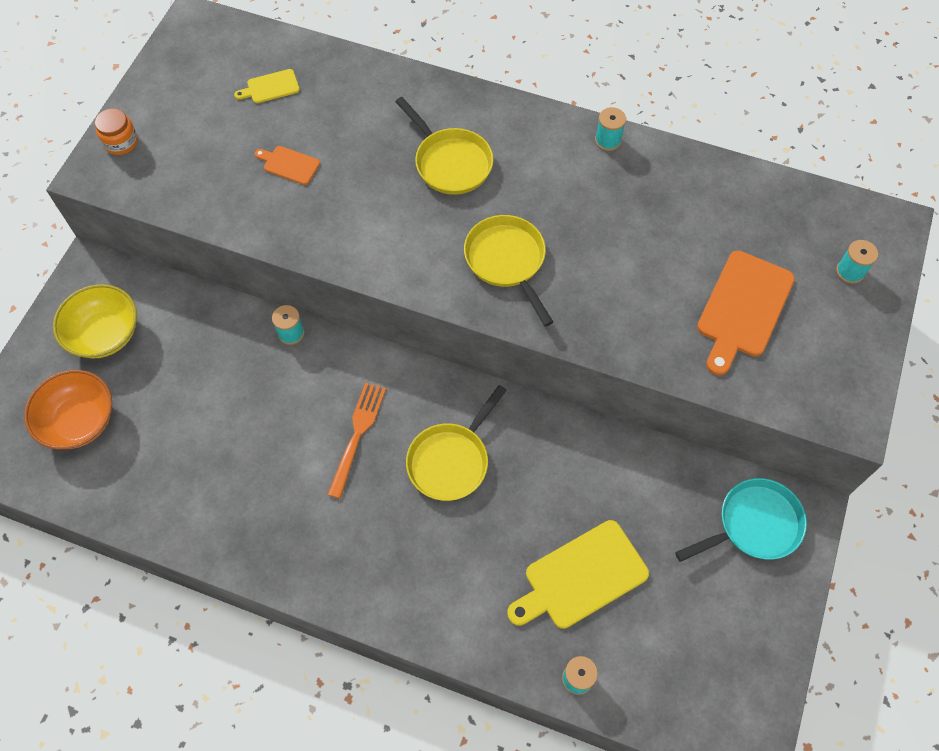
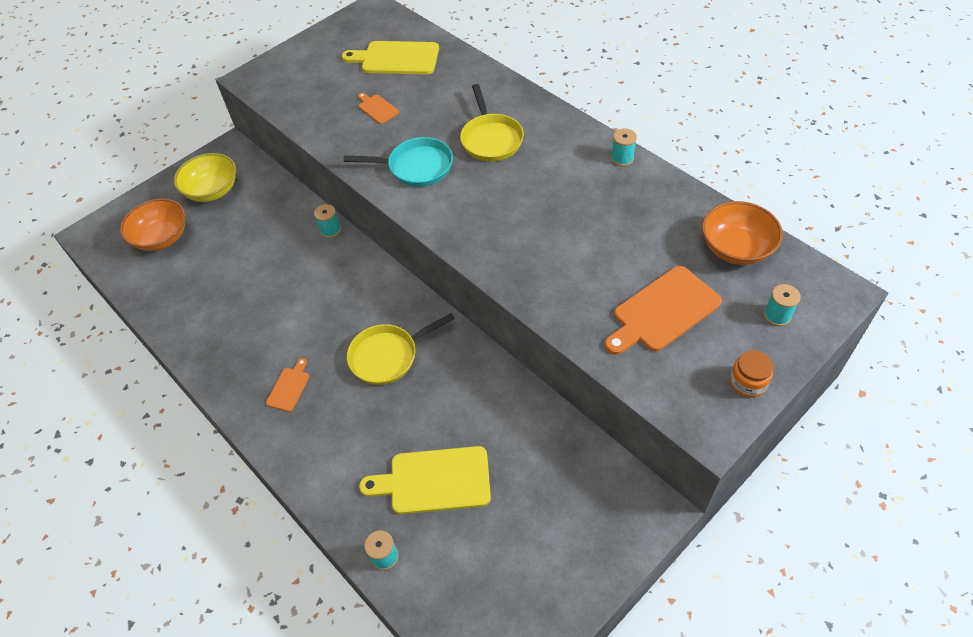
camera: 30 degrees right, 10 degrees down
orange jar [95,108,138,155] -> orange jar moved to [730,350,773,398]
yellow cutting board [234,69,300,103] -> yellow cutting board [342,41,439,75], size x1.98
orange fork [327,382,386,499] -> none
yellow pan [464,215,553,326] -> none
turquoise pan [675,478,807,562] -> turquoise pan moved to [343,137,453,187]
none -> orange cutting board [266,358,310,412]
none -> orange bowl [702,201,783,265]

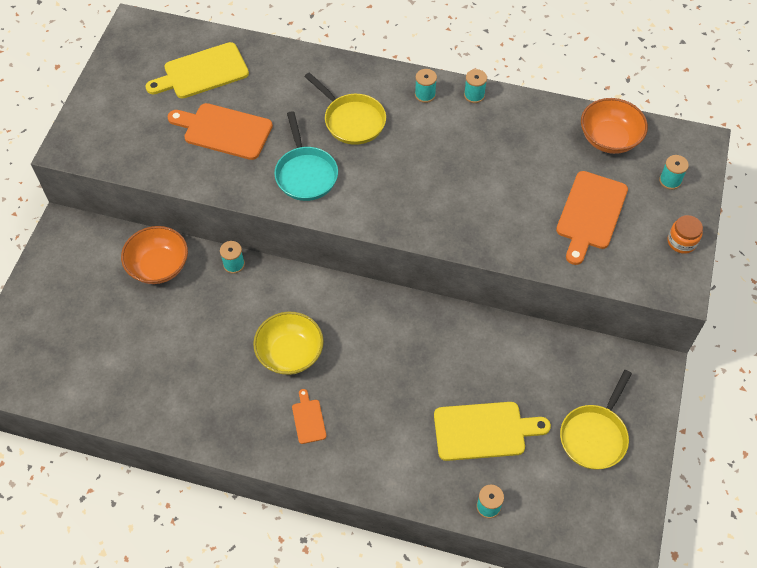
camera: 35 degrees left, 5 degrees up
orange bowl [120,199,186,251] -> orange bowl moved to [121,226,188,284]
yellow bowl [174,153,236,202] -> yellow bowl moved to [253,312,324,375]
turquoise pan [343,137,453,187] -> turquoise pan turned 105 degrees clockwise [274,111,338,201]
yellow pan [347,313,455,385] -> yellow pan moved to [560,370,632,470]
orange cutting board [358,93,399,124] -> orange cutting board [168,103,273,160], size x1.98
yellow cutting board [359,446,491,514] -> yellow cutting board turned 150 degrees counterclockwise [434,402,551,461]
none -> turquoise spool [415,69,437,103]

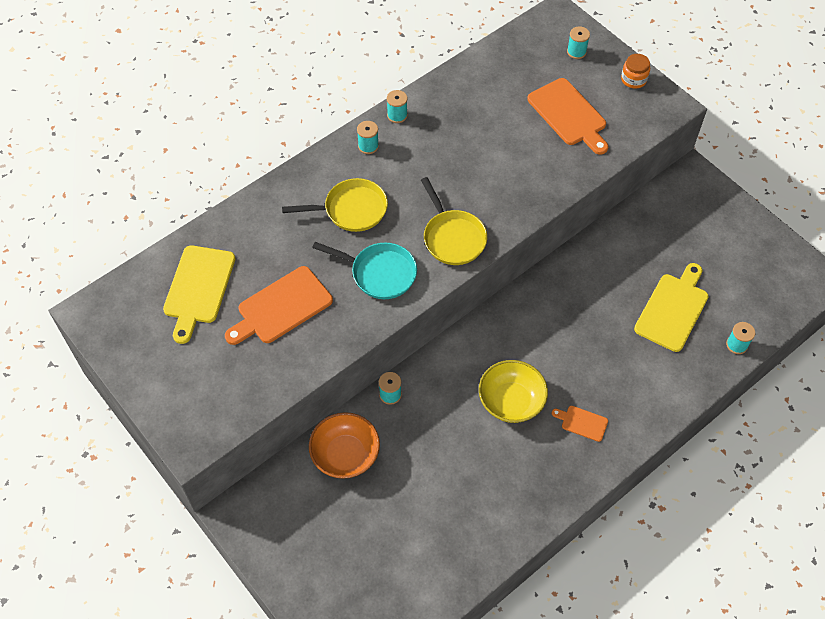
camera: 55 degrees left, 0 degrees up
yellow pan [560,370,632,470] -> yellow pan moved to [421,177,487,265]
orange bowl [581,98,648,154] -> none

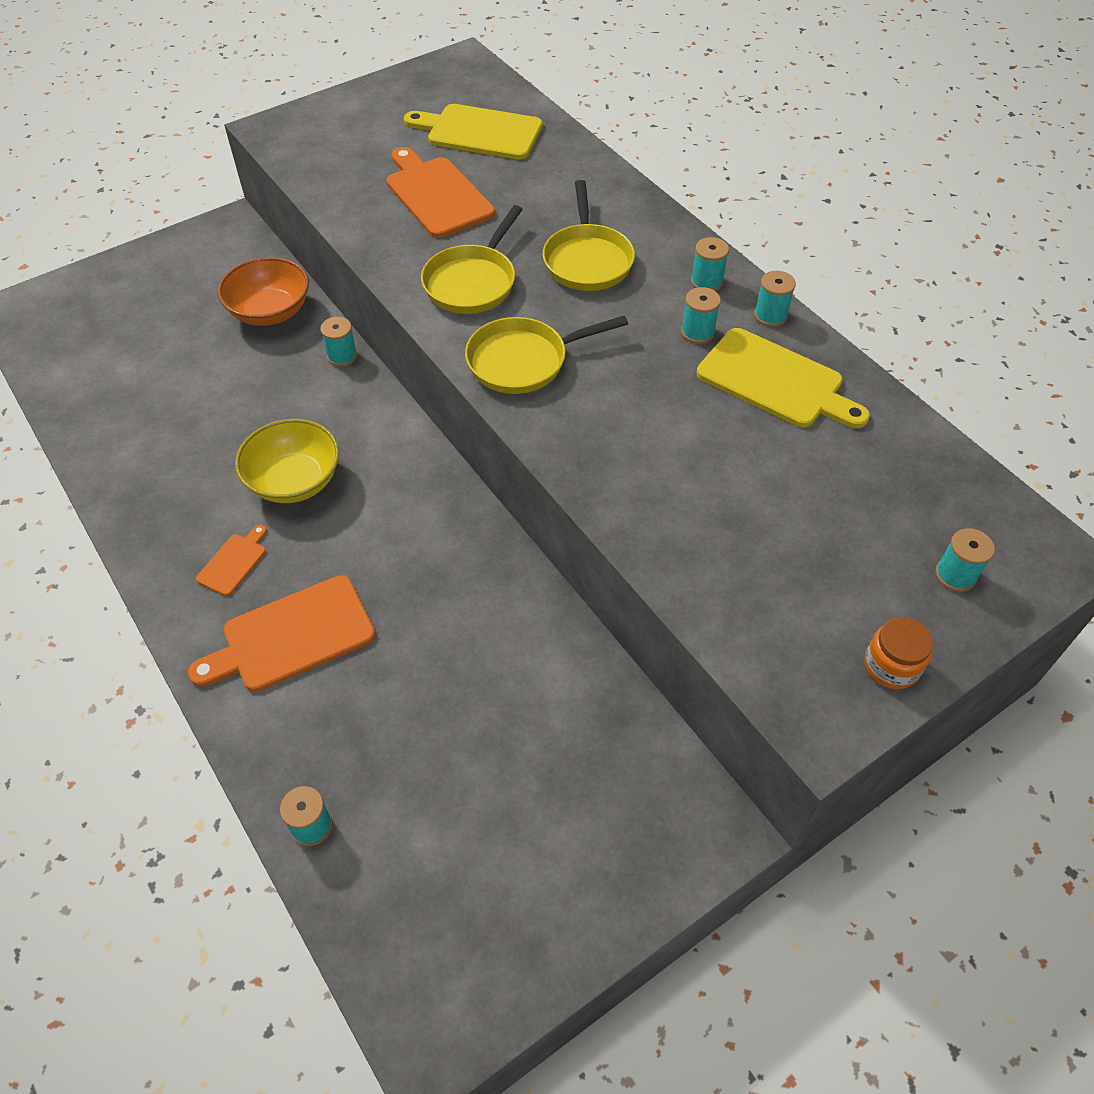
camera: 95 degrees right, 5 degrees down
turquoise pan [312,242,417,299] -> yellow pan [421,205,523,314]
orange cutting board [527,78,608,155] -> orange cutting board moved to [188,575,375,692]
yellow cutting board [634,263,709,352] -> yellow cutting board moved to [696,328,870,428]
none -> turquoise spool [681,287,721,344]

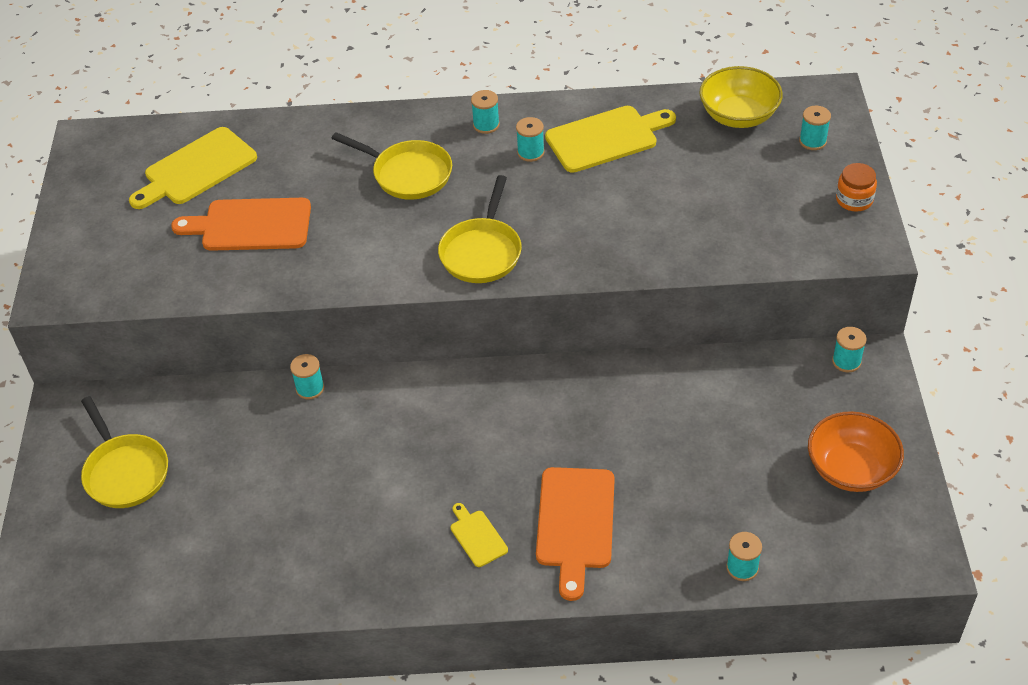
camera: 55 degrees left, 5 degrees down
orange cutting board [196,525,267,596] -> yellow cutting board [451,503,508,567]
orange bowl [218,257,309,326] -> orange bowl moved to [808,411,904,492]
yellow bowl [235,419,339,503] -> yellow bowl moved to [699,66,783,128]
yellow pan [421,205,523,314] -> yellow pan moved to [81,396,168,508]
turquoise spool [754,271,796,327] -> turquoise spool moved to [832,327,866,372]

